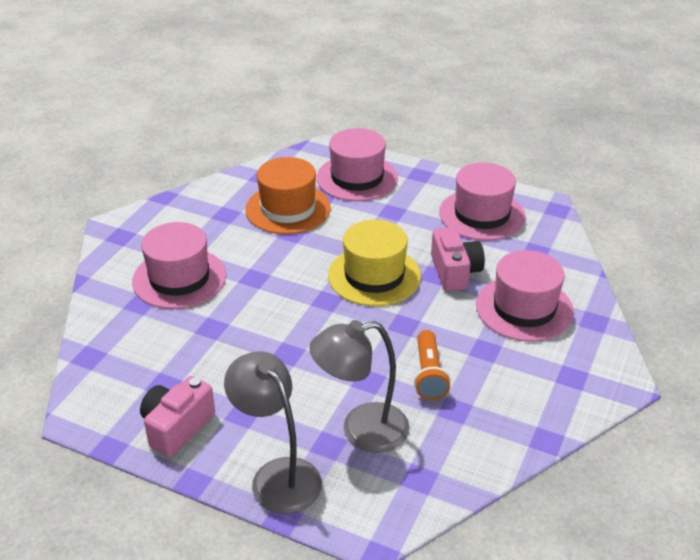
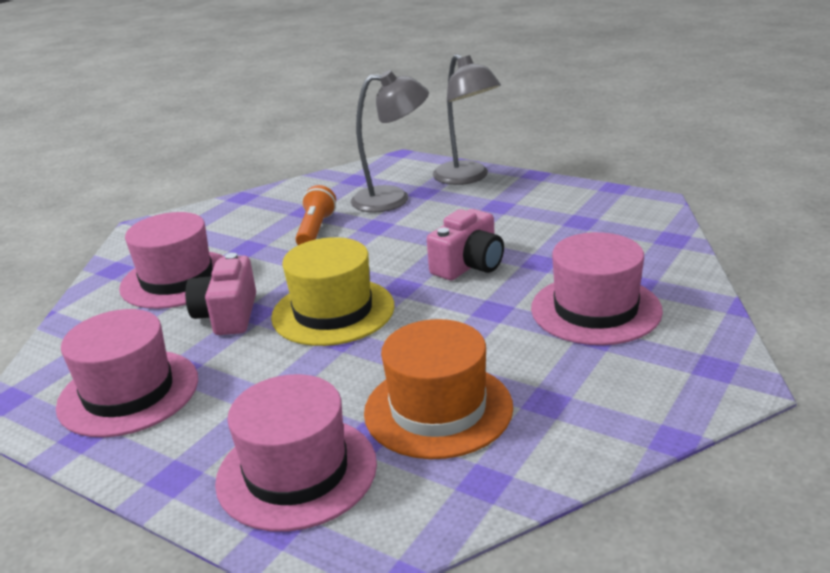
camera: 170 degrees left, 10 degrees down
pink camera [140,376,215,457] -> pink camera moved to [427,209,504,280]

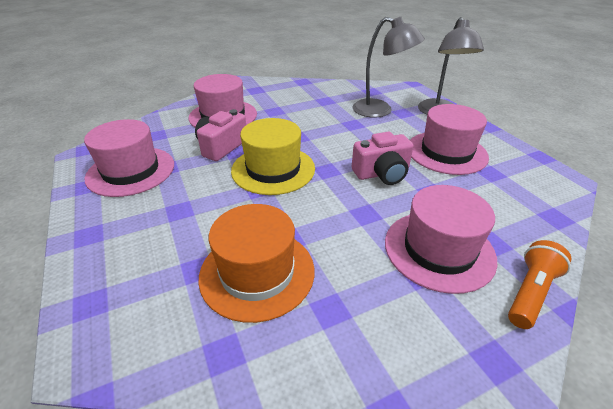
camera: 30 degrees right, 10 degrees up
pink hat [215,374,377,532] -> pink hat moved to [410,104,489,175]
orange flashlight [295,185,336,245] -> orange flashlight moved to [508,240,571,329]

